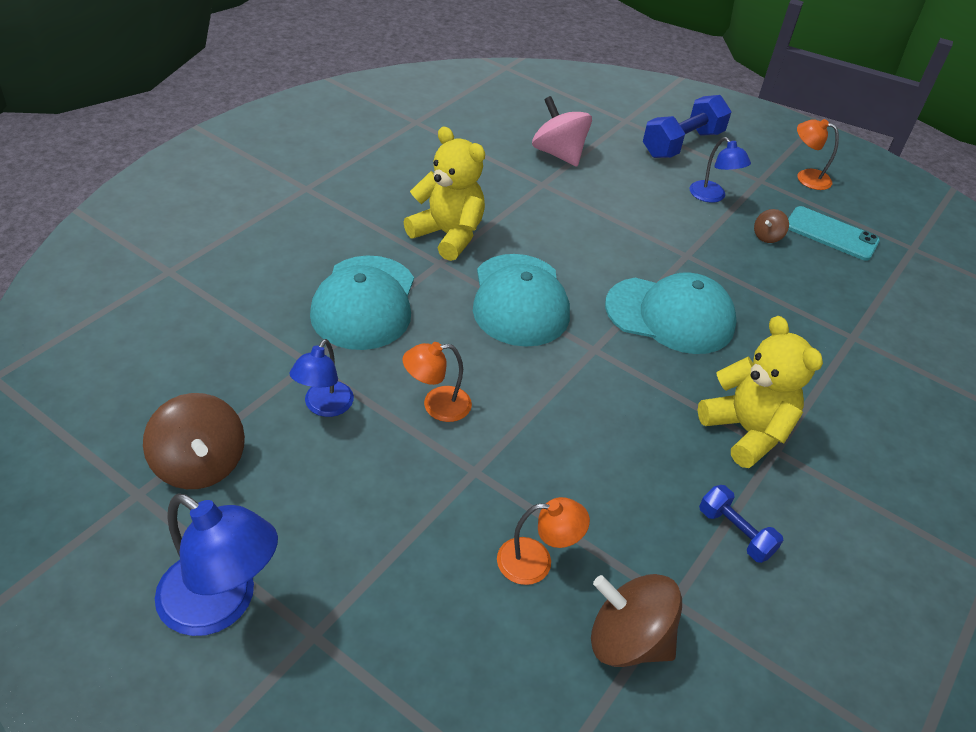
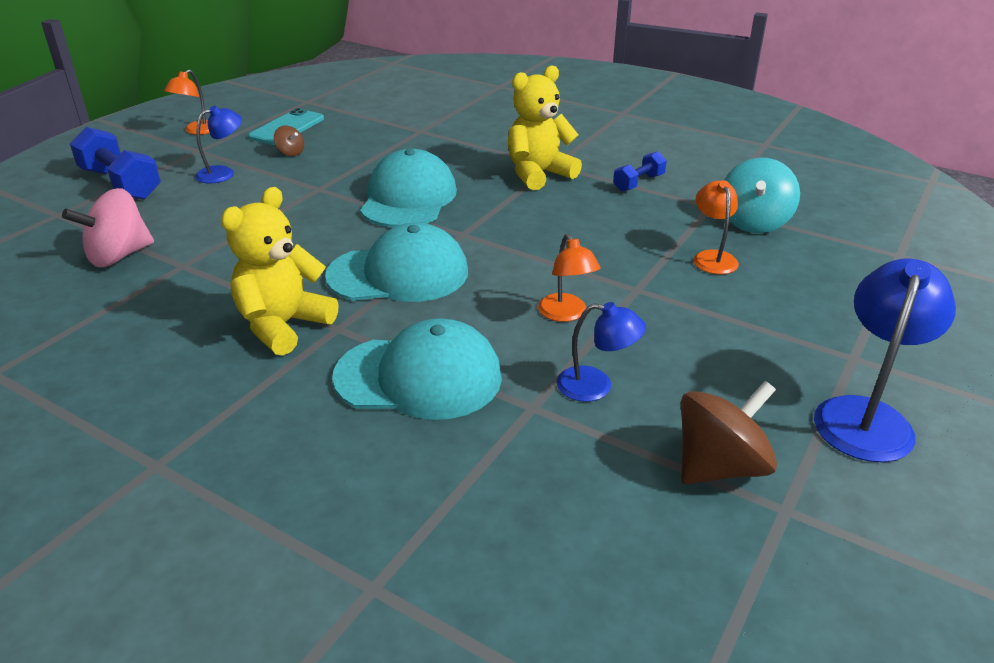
camera: 90 degrees left, 10 degrees down
brown spinning top [591,574,682,667] -> turquoise spinning top [724,158,800,233]

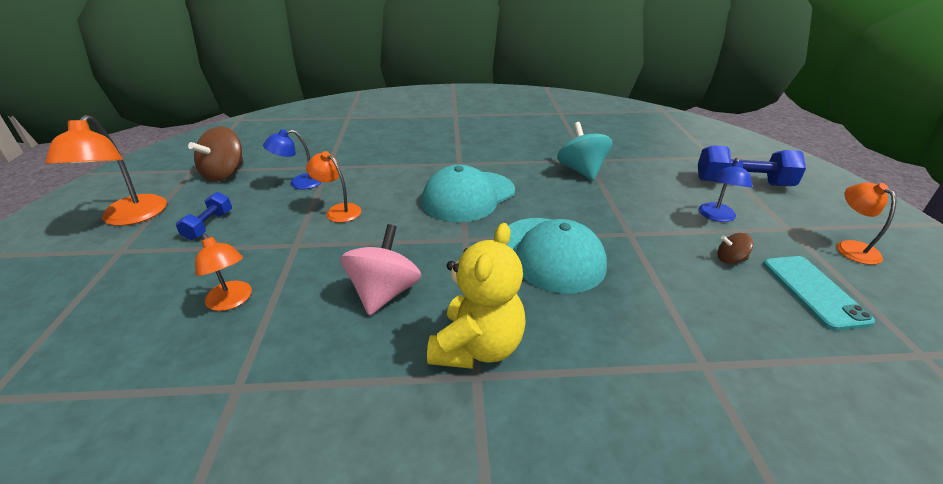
camera: 145 degrees right, 0 degrees up
pink spinning top [62,188,154,267] -> pink spinning top moved to [340,224,421,316]
yellow teddy bear [221,187,339,356] -> none
turquoise cap [332,318,502,420] -> none
blue dumbbell [613,151,667,192] -> blue dumbbell moved to [176,192,232,240]
turquoise spinning top [724,158,800,233] -> turquoise spinning top moved to [557,122,613,181]
blue lamp [814,258,956,462] -> orange lamp [45,115,167,226]

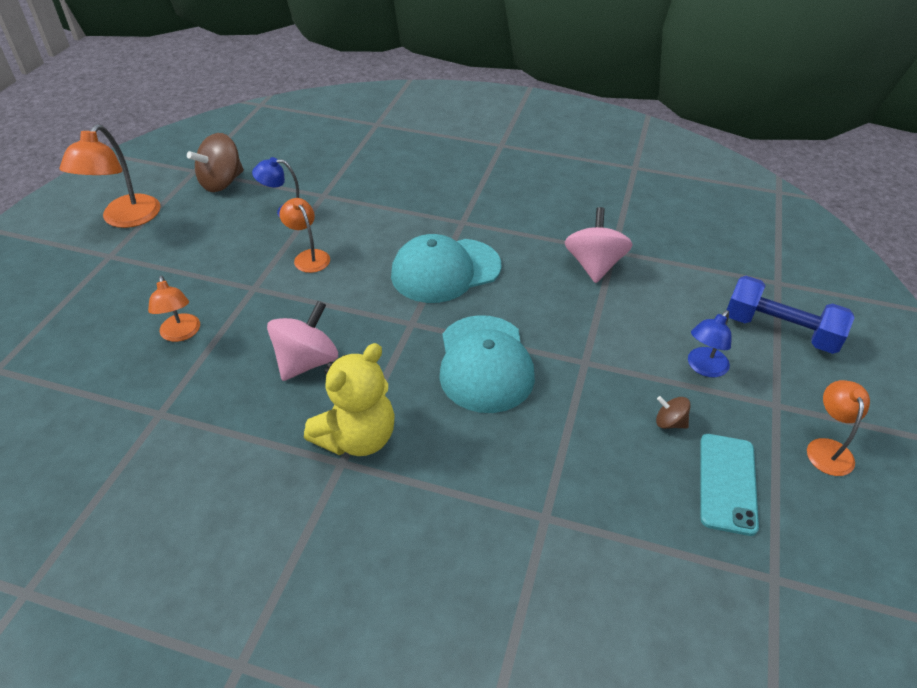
camera: 20 degrees right, 10 degrees up
blue dumbbell [176,192,232,240] -> none
turquoise spinning top [557,122,613,181] -> pink spinning top [565,207,633,283]

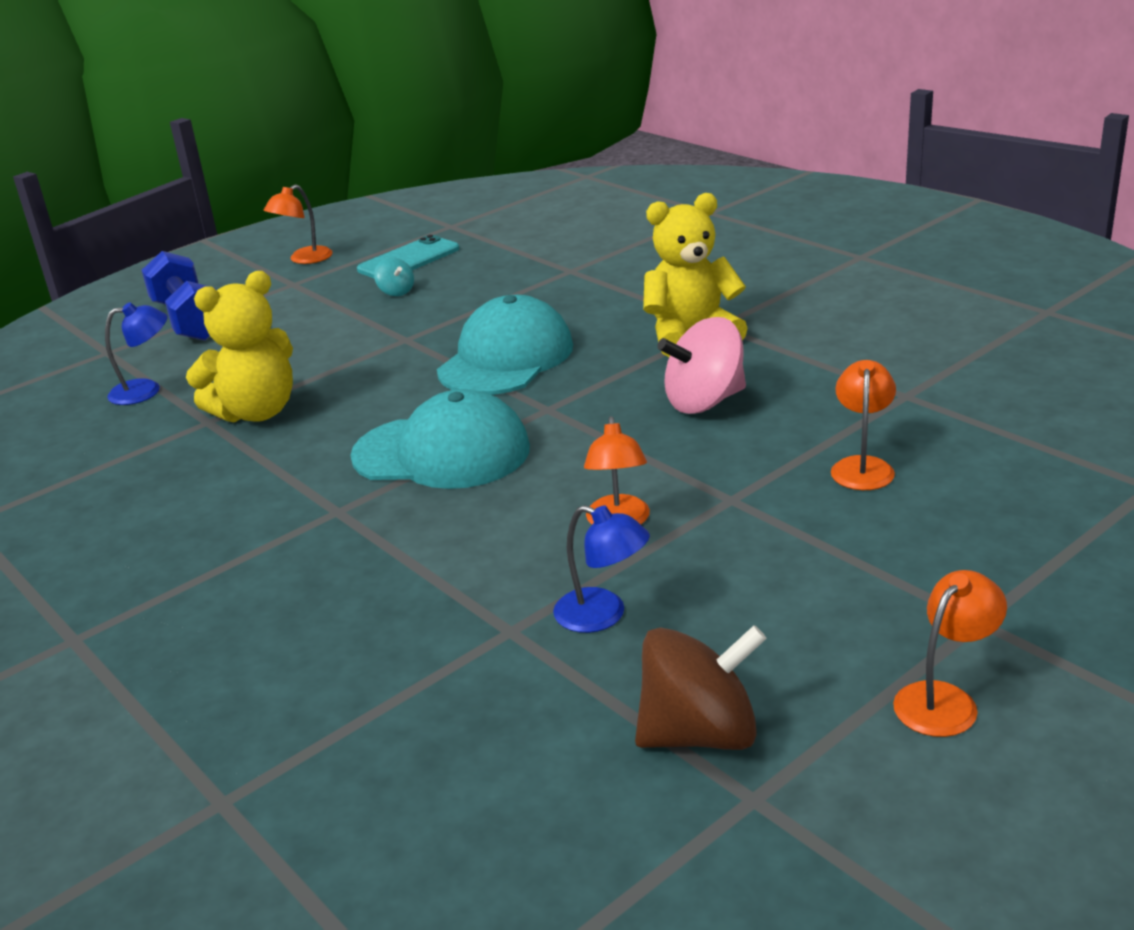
camera: 145 degrees left, 15 degrees down
orange lamp [60,124,160,228] -> orange lamp [893,570,1007,737], size x0.61
pink spinning top [565,207,633,283] -> yellow teddy bear [186,271,293,423]
brown spinning top [656,396,691,429] -> turquoise spinning top [374,257,414,296]
blue lamp [688,310,732,377] -> blue lamp moved to [105,302,168,405]

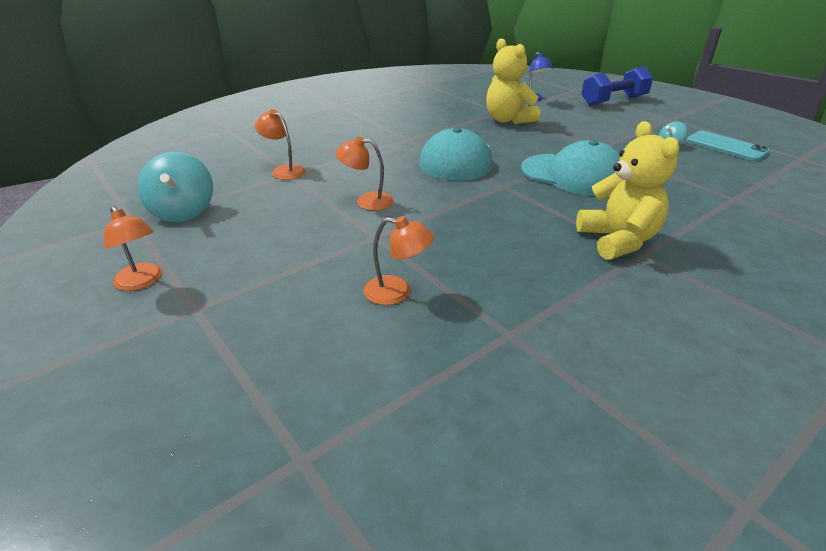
camera: 90 degrees right, 5 degrees up
orange lamp [263,184,333,264] -> orange lamp moved to [255,109,306,180]
blue lamp [553,505,650,633] -> none
brown spinning top [635,625,767,750] -> turquoise spinning top [138,152,213,222]
pink spinning top [657,317,746,414] -> none

